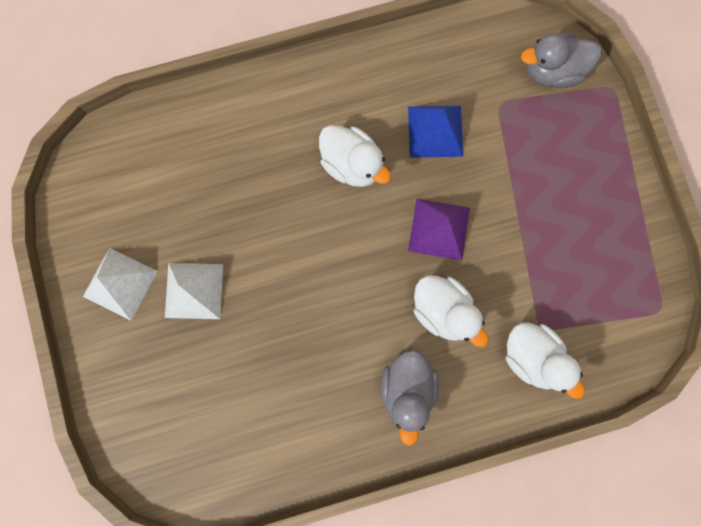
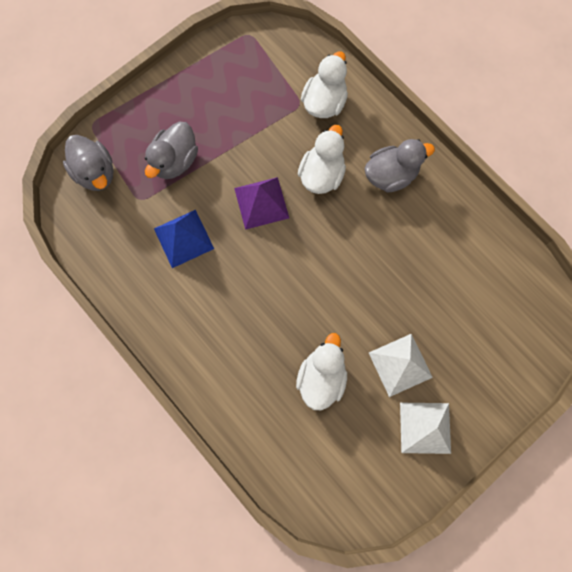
camera: 115 degrees left, 5 degrees down
white duck [319,125,391,187] -> white duck moved to [296,333,347,410]
none -> grey duck [145,122,198,179]

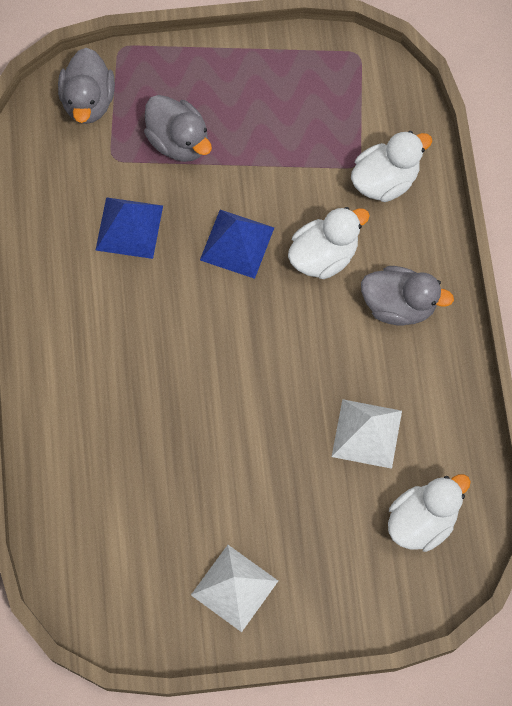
camera: 35 degrees right, 5 degrees down
grey duck [145,122,198,179] -> grey duck turned 105 degrees counterclockwise [144,95,212,162]
purple pyramid [234,177,289,230] -> blue pyramid [200,210,274,279]
white duck [296,333,347,410] -> white duck moved to [388,474,471,552]
white pyramid [369,334,433,397] -> white pyramid moved to [332,399,402,469]

